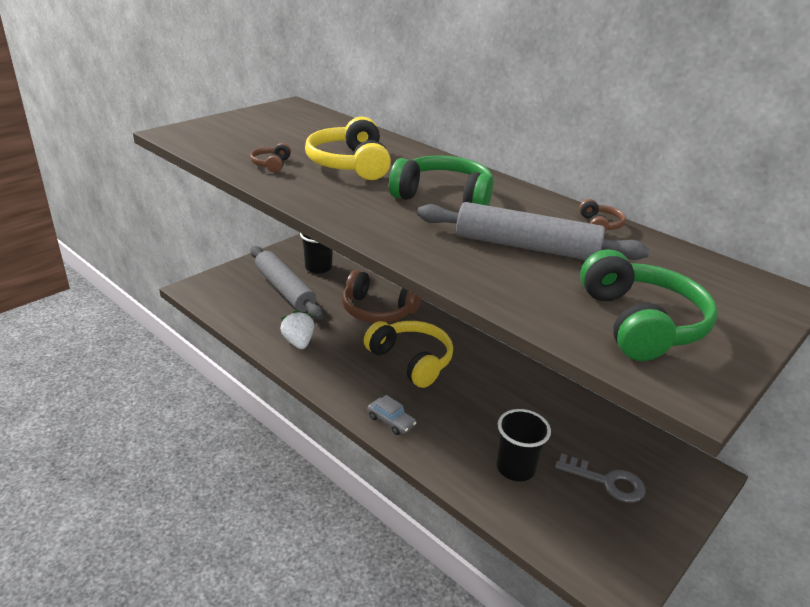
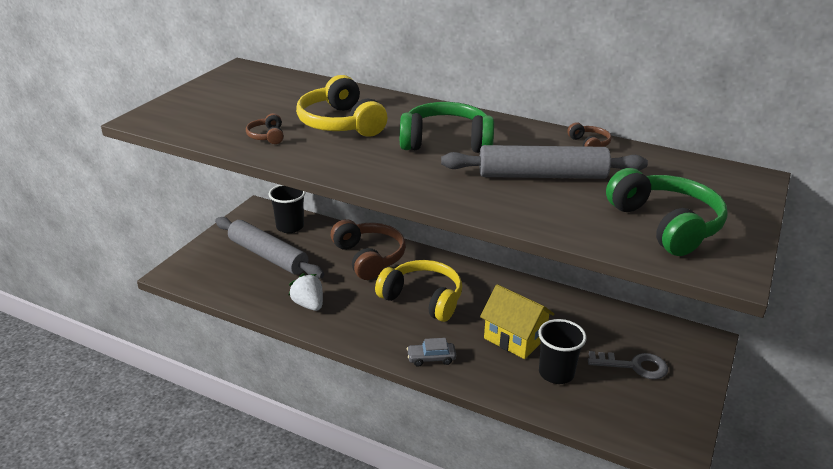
camera: 15 degrees left, 0 degrees up
brown headphones [342,270,421,323] -> brown headphones turned 120 degrees counterclockwise [331,219,406,280]
grey car [368,395,416,435] -> grey car turned 150 degrees clockwise [407,338,456,367]
none -> yellow house [480,284,555,359]

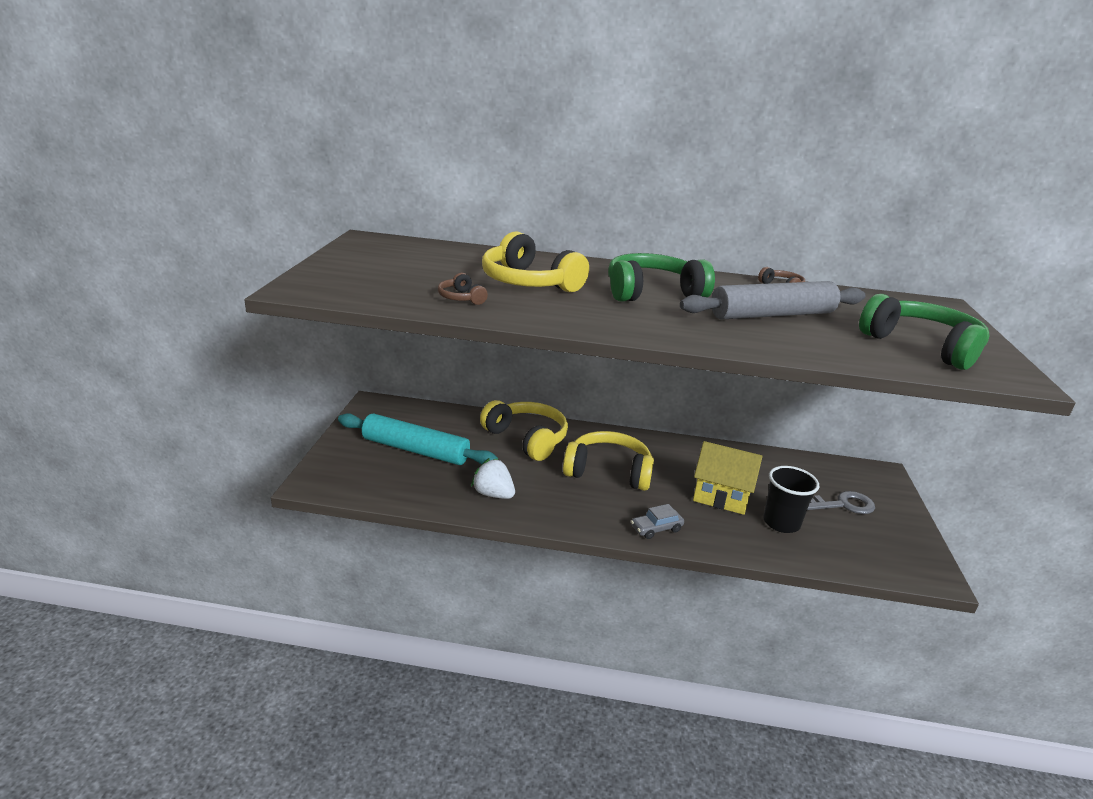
camera: 20 degrees left, 5 degrees down
grey rolling pin [215,217,324,279] -> turquoise rolling pin [338,413,497,465]
black cup [269,185,306,233] -> none
brown headphones [331,219,406,280] -> yellow headphones [480,400,568,461]

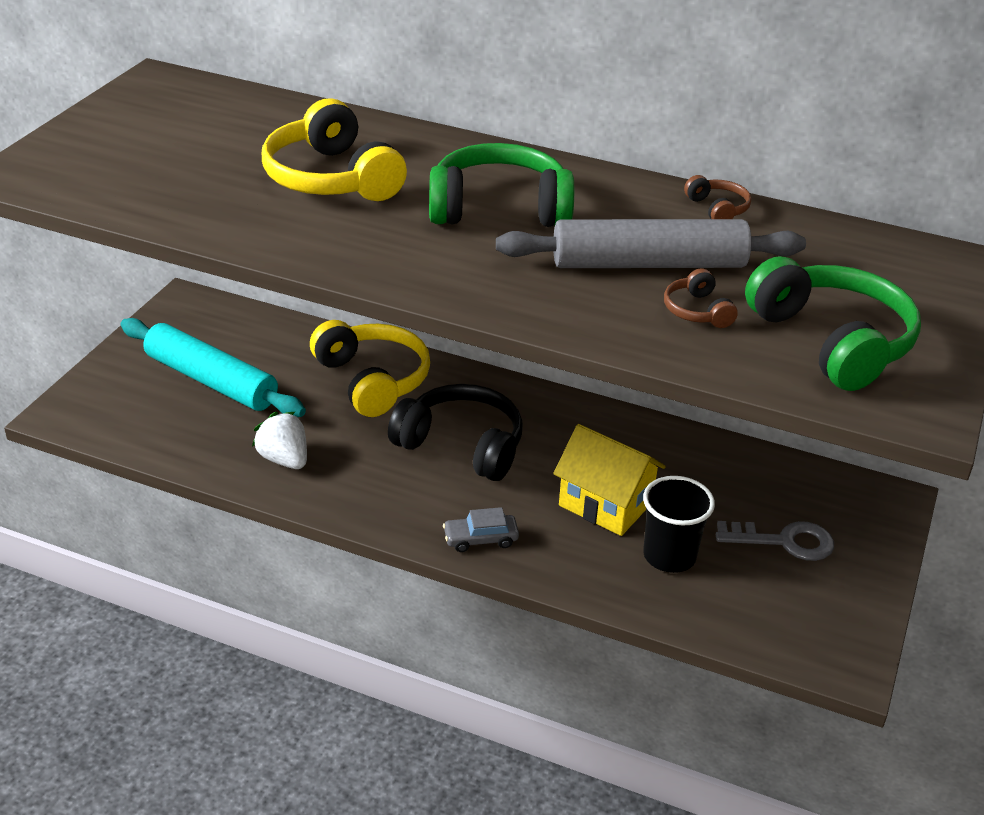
camera: 15 degrees right, 10 degrees up
brown headphones [438,273,488,305] -> brown headphones moved to [664,268,738,328]
yellow headphones [563,431,654,491] -> black headphones [388,384,523,481]

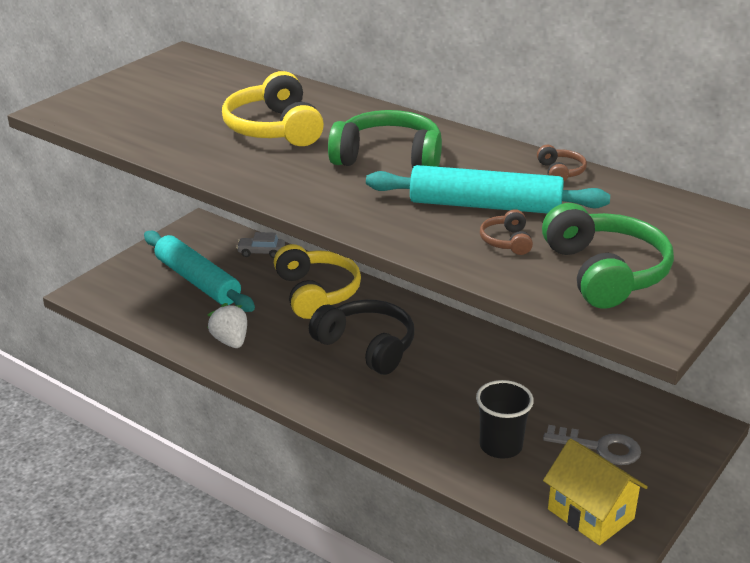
camera: 15 degrees right, 5 degrees down
grey car [443,507,519,552] -> grey car moved to [236,232,285,258]
grey rolling pin [496,219,806,268] -> turquoise rolling pin [366,165,610,214]
yellow house [553,424,666,536] -> yellow house moved to [543,439,648,545]

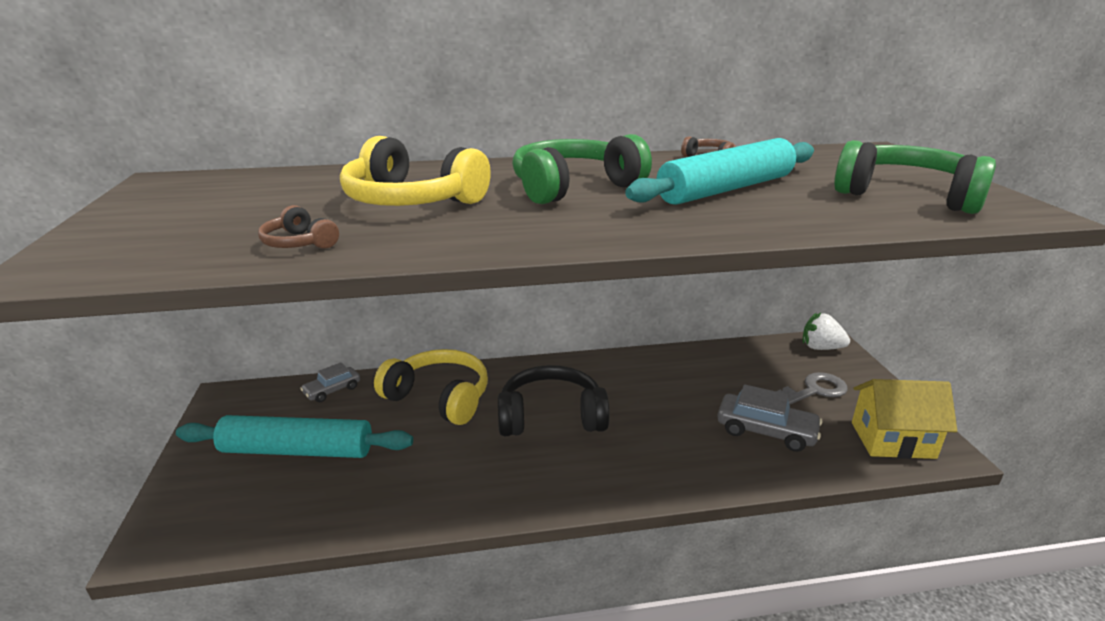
camera: 45 degrees left, 5 degrees down
white strawberry [207,303,247,348] -> white strawberry moved to [803,312,850,350]
black cup [476,380,534,459] -> grey car [717,384,823,452]
brown headphones [480,209,533,255] -> brown headphones moved to [258,205,339,249]

